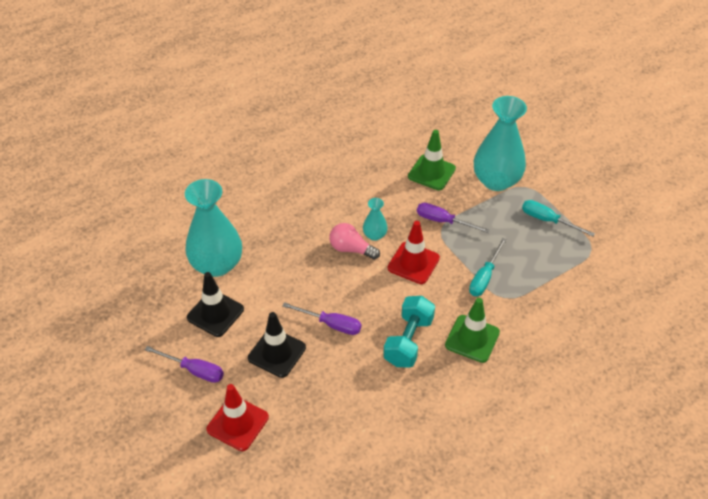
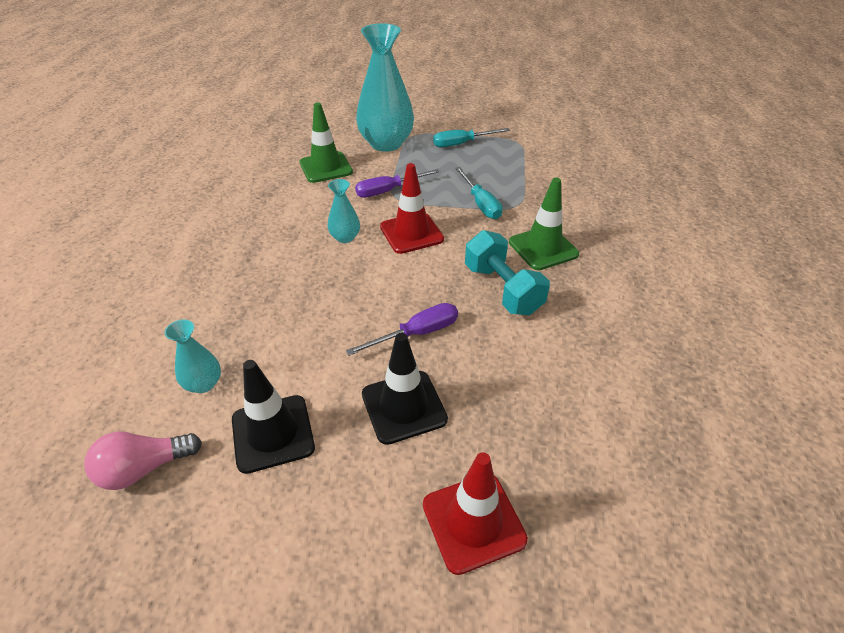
camera: 50 degrees left, 5 degrees down
purple screwdriver [145,346,224,383] -> none
turquoise vase [185,179,242,277] -> turquoise vase [164,319,221,393], size x0.46
pink light bulb [329,223,380,260] -> pink light bulb moved to [85,432,202,490]

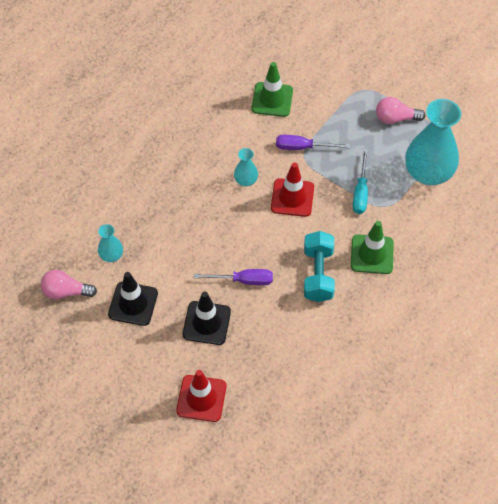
camera: 30 degrees right, 15 degrees up
turquoise vase [356,23,414,152] -> turquoise vase moved to [405,99,461,185]
turquoise screwdriver [433,128,510,147] -> pink light bulb [376,97,425,124]

